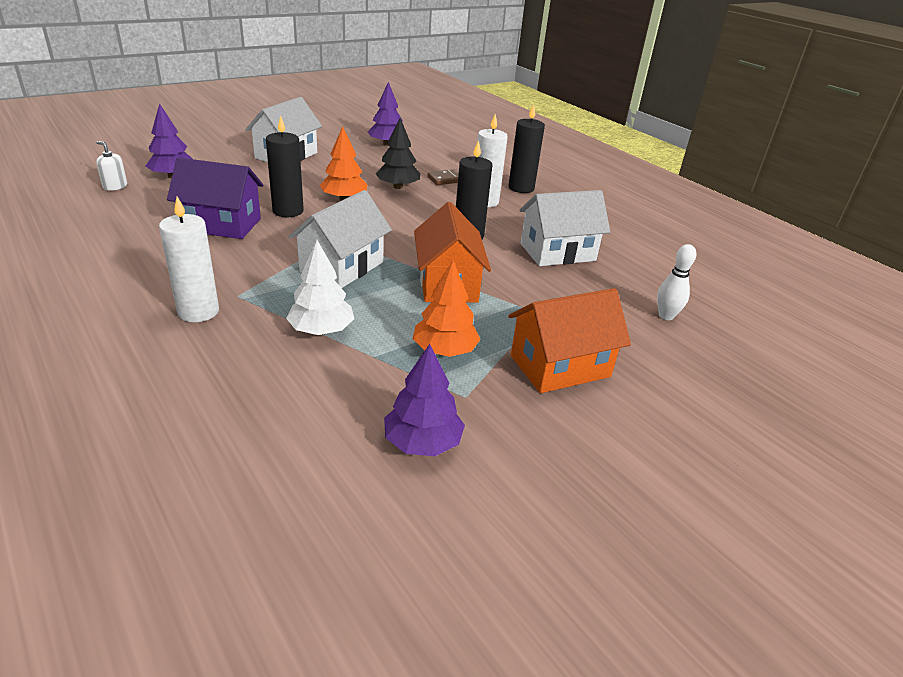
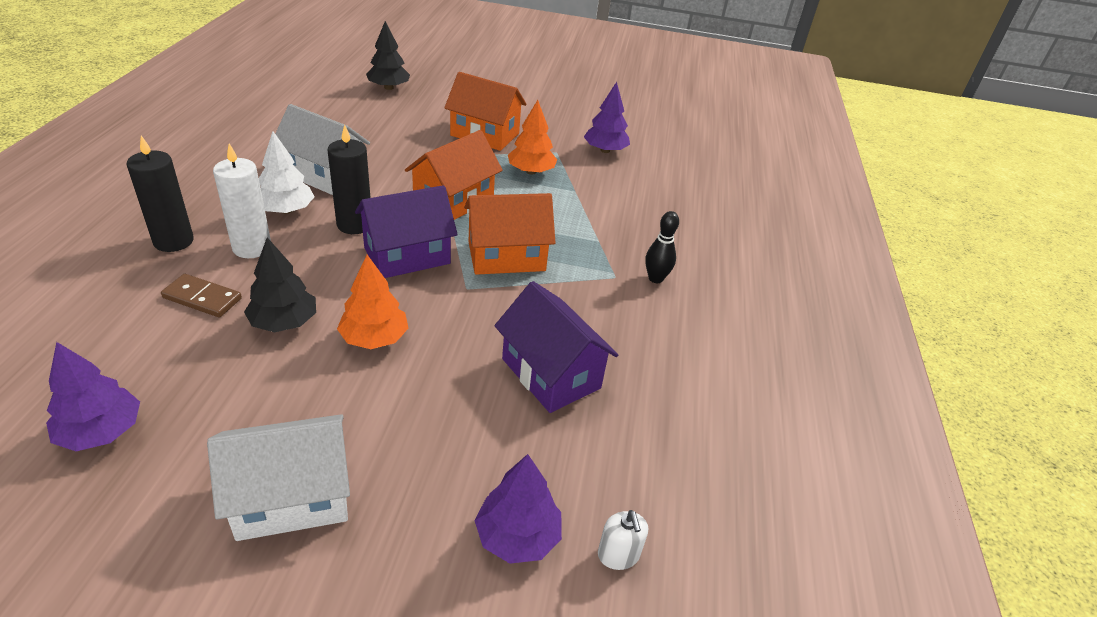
camera: 135 degrees left, 5 degrees up
white candle [159,197,219,322] -> black bowling pin [645,211,679,283]
black candle [266,116,304,217] -> none
white tree [286,240,354,335] -> white tree moved to [259,131,315,214]
white house [288,190,392,288] -> orange house [464,193,556,275]
white bowling pin [657,244,696,320] -> none
none -> purple house [355,185,458,278]
none -> black tree [366,21,410,90]

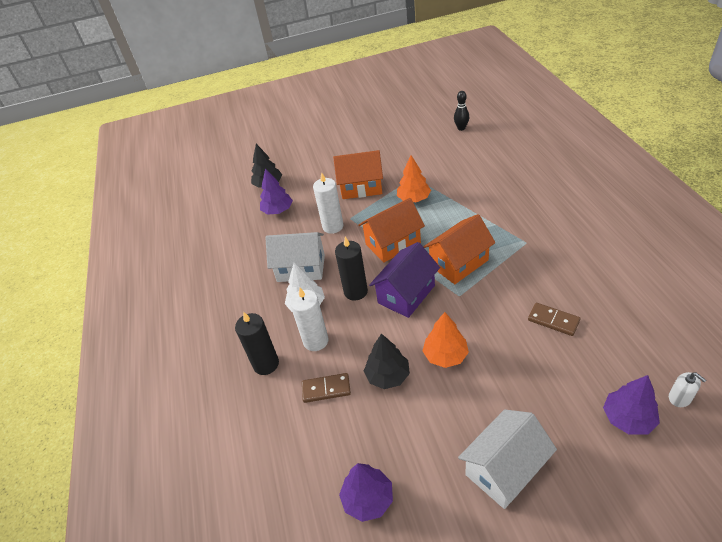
camera: 15 degrees left, 5 degrees up
orange house [405,130,503,220] -> orange house turned 45 degrees clockwise [358,198,425,263]
purple house [494,281,618,413] -> brown domino [528,303,580,336]
purple tree [584,82,630,153] -> purple tree moved to [260,169,293,215]
black bowling pin [645,211,679,283] -> black bowling pin moved to [454,91,469,131]
none -> white candle [313,172,343,234]

